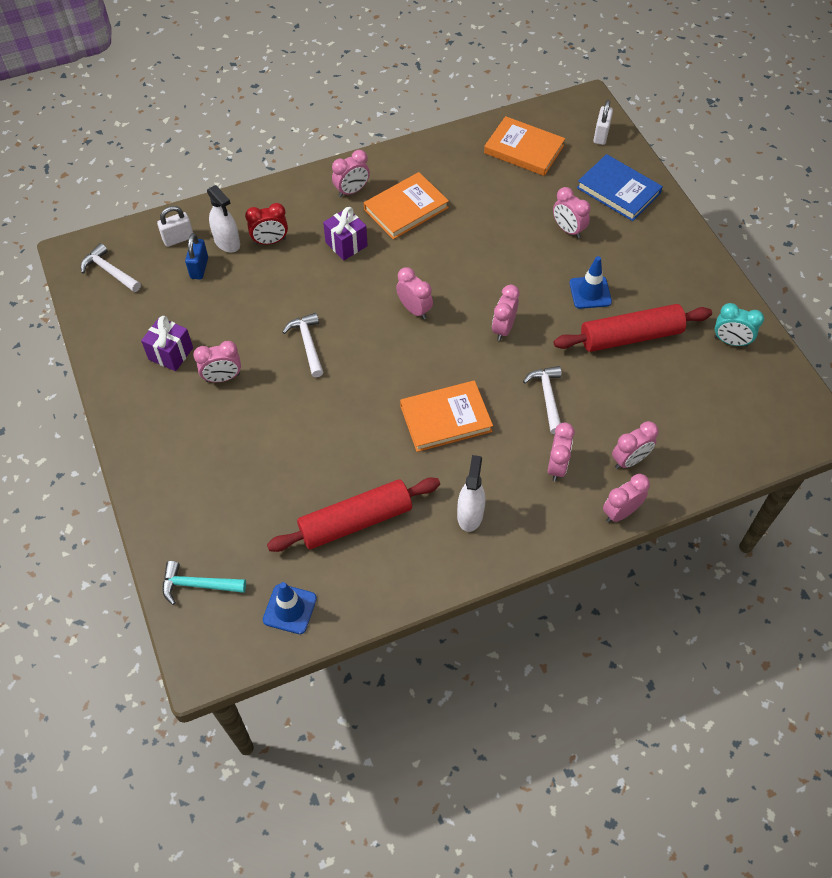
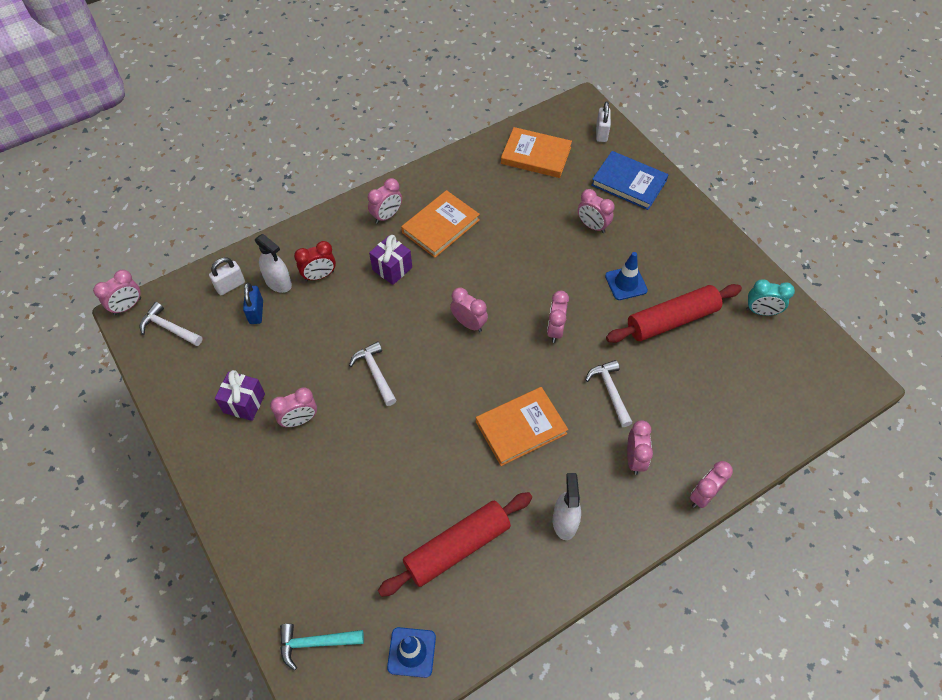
camera: 10 degrees left, 0 degrees up
pink clock [612,421,659,469] -> pink clock moved to [93,270,141,315]

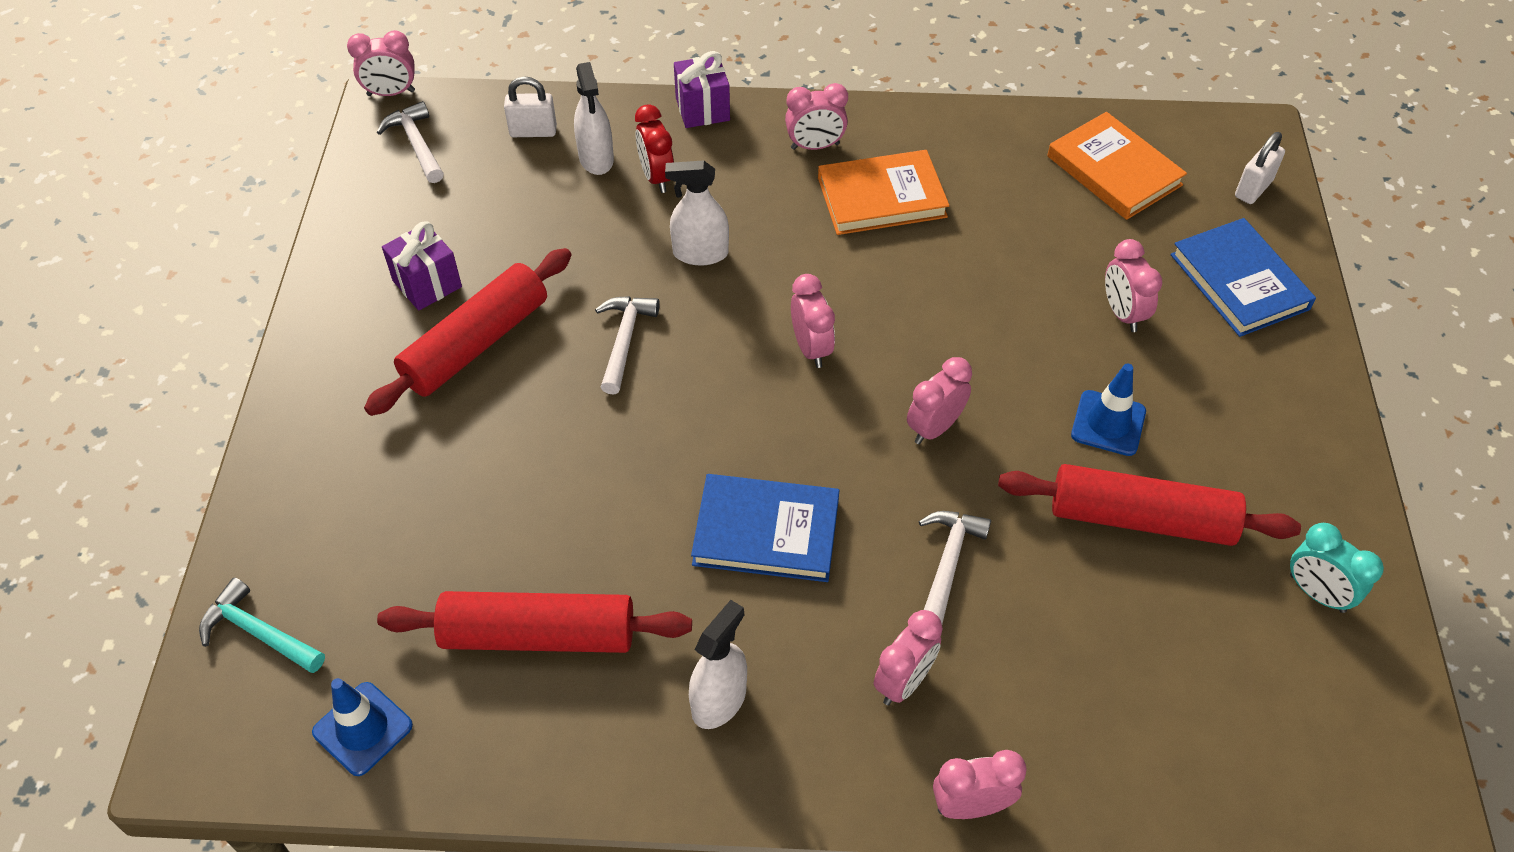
camera: 35 degrees right, 5 degrees down
blue padlock [243,282,263,324] -> none
pink clock [270,387,317,427] -> red rolling pin [364,248,572,416]
red clock [294,241,336,281] -> red clock turned 60 degrees clockwise [635,104,674,193]
purple gift [369,235,412,285] -> purple gift moved to [674,51,730,128]
orange book [476,387,568,466] -> blue book [691,474,839,582]
none -> white spray bottle [665,160,729,265]

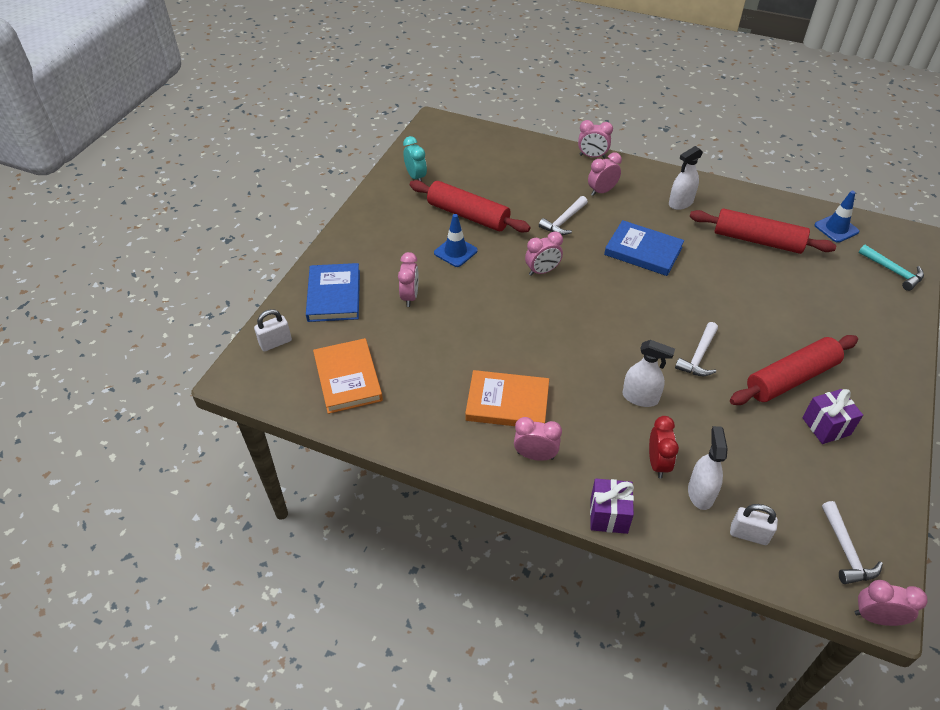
camera: 160 degrees left, 5 degrees down
pink clock [791,274,835,368] -> none

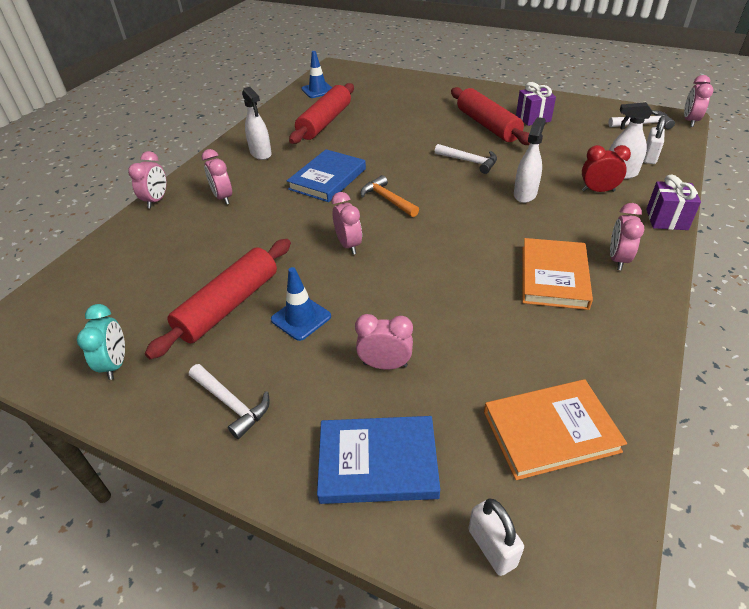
camera: 85 degrees left, 5 degrees down
turquoise clock [403,136,427,182] -> turquoise clock turned 105 degrees clockwise [77,304,125,380]
white hammer [539,196,588,235] -> white hammer moved to [189,364,270,439]
turquoise hammer [859,244,924,291] -> none
none -> orange hammer [361,175,419,217]

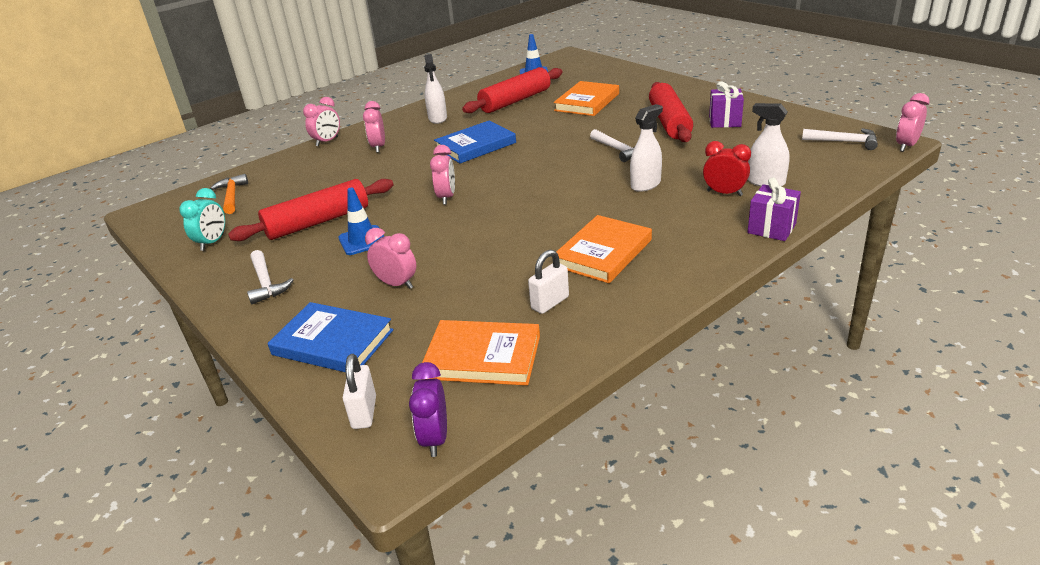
camera: 25 degrees right, 10 degrees down
orange hammer [361,175,419,217] -> orange hammer moved to [210,174,248,214]
pink clock [610,203,644,270] -> none
white padlock [643,116,666,164] -> white padlock moved to [528,250,569,314]
none -> purple clock [409,362,447,457]
none -> orange book [554,81,619,116]

